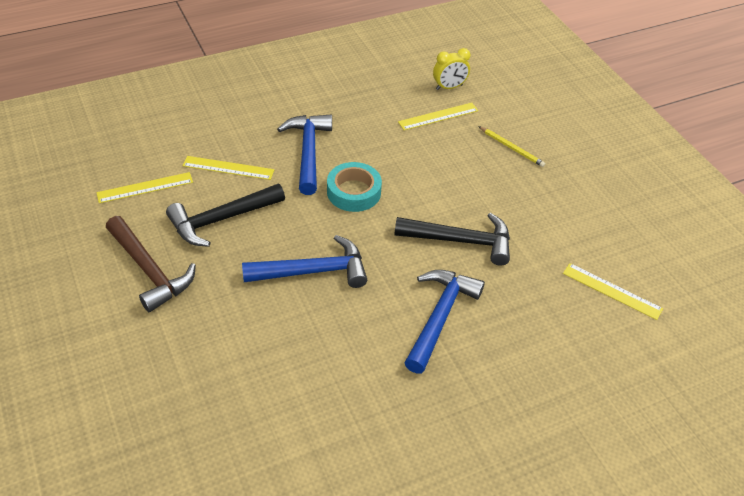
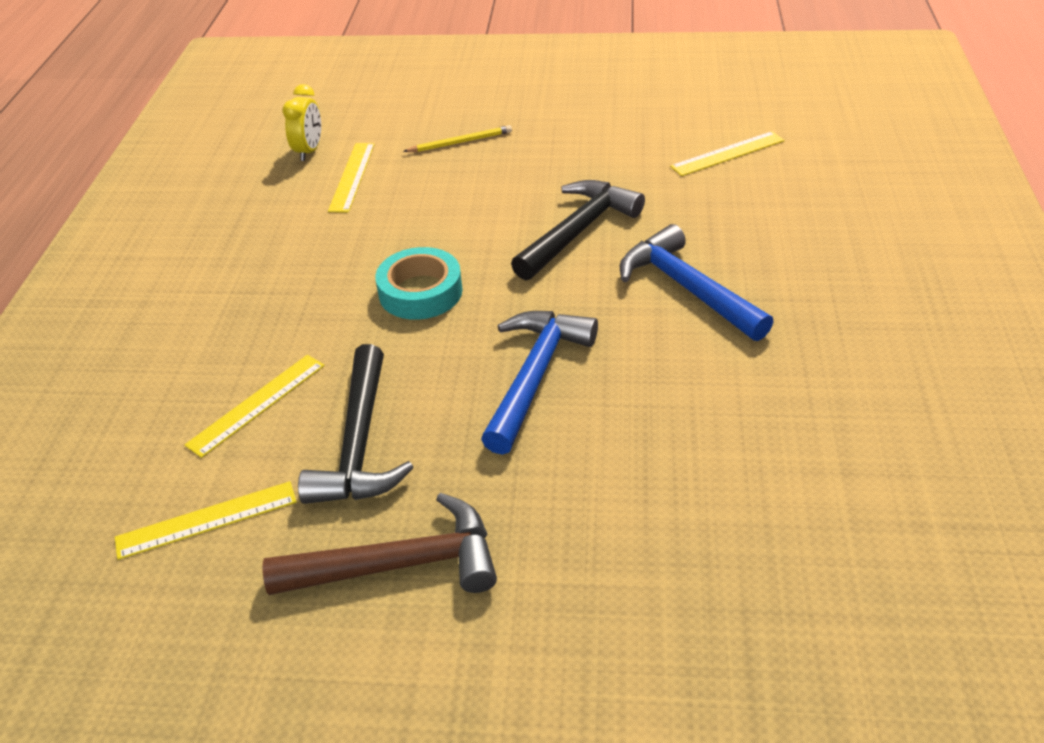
camera: 55 degrees left, 5 degrees down
yellow ruler [96,172,193,203] -> yellow ruler turned 60 degrees clockwise [115,481,297,560]
blue hammer [277,115,332,195] -> none

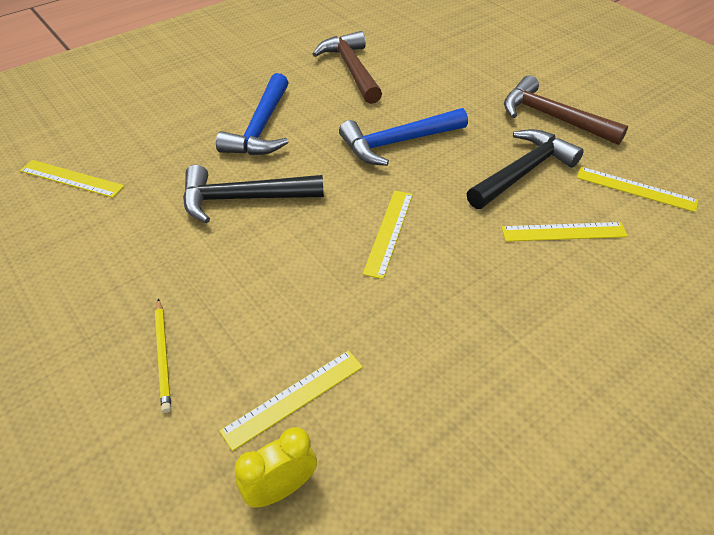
camera: 135 degrees left, 5 degrees up
turquoise tape [375,247,463,320] -> yellow ruler [363,190,413,279]
yellow pencil [403,125,512,152] -> yellow pencil turned 135 degrees counterclockwise [155,299,171,413]
none -> brown hammer [313,31,382,104]

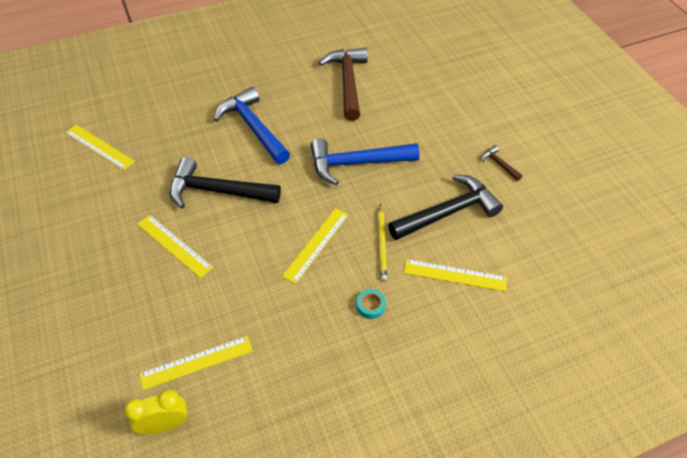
camera: 15 degrees right, 5 degrees up
yellow pencil [155,299,171,413] -> yellow pencil moved to [378,204,387,281]
blue hammer [216,73,289,155] -> blue hammer turned 120 degrees clockwise [214,87,290,164]
brown hammer [504,75,628,145] -> brown hammer [481,145,522,181], size x0.43
yellow ruler [577,167,698,212] -> yellow ruler moved to [137,215,213,278]
none -> turquoise tape [357,289,386,319]

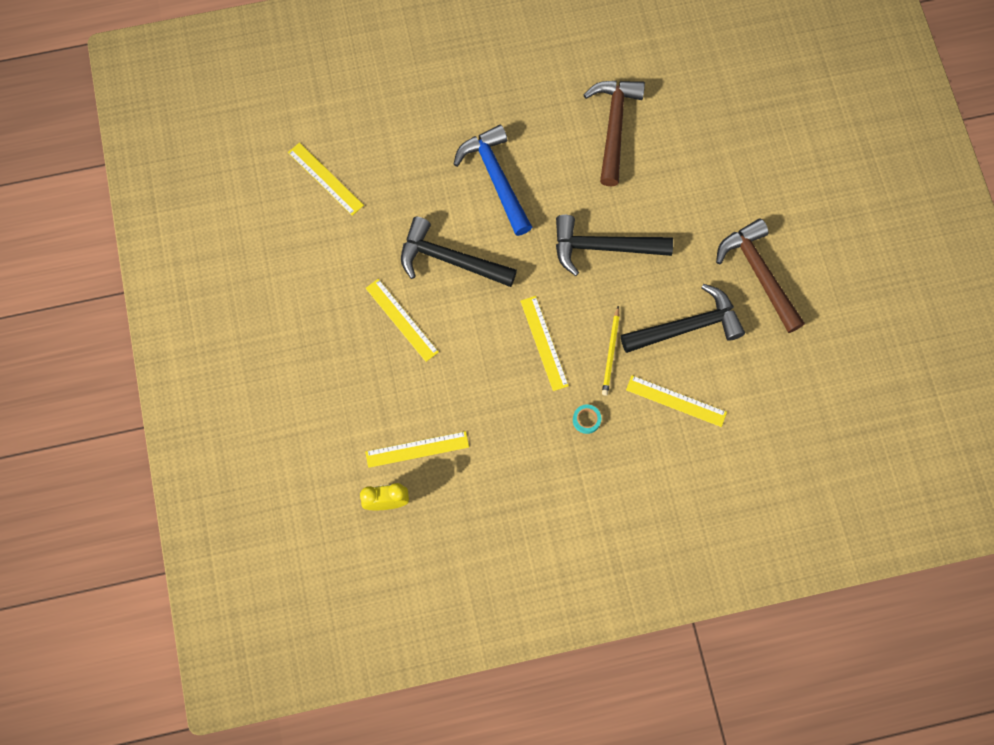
camera: 10 degrees right, 20 degrees up
yellow ruler [282,208,348,284] -> yellow ruler turned 60 degrees counterclockwise [520,296,569,391]
blue hammer [310,138,419,185] -> black hammer [556,215,673,276]
brown hammer [481,145,522,181] -> brown hammer [716,218,805,333], size x2.30

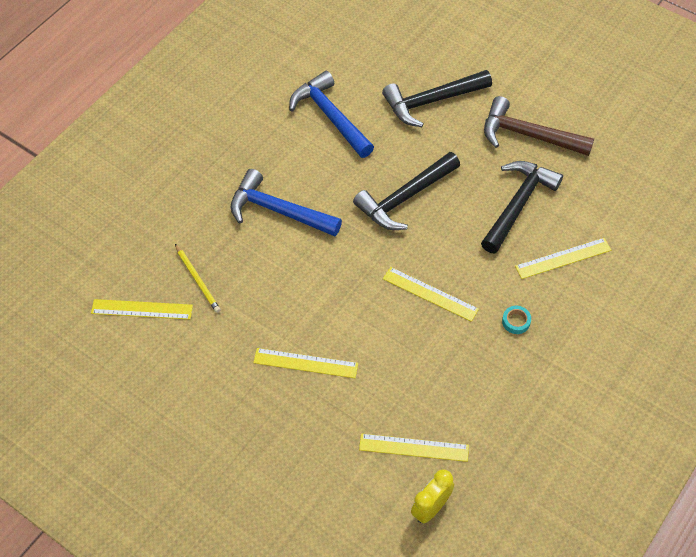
camera: 40 degrees left, 15 degrees down
yellow ruler [365,431,469,468] -> yellow ruler turned 60 degrees clockwise [359,434,469,462]
black hammer [401,217,517,287] -> black hammer moved to [382,70,492,127]
brown hammer [584,81,645,186] -> blue hammer [289,71,374,158]
yellow pencil [602,306,620,396] -> yellow pencil moved to [175,244,221,313]

